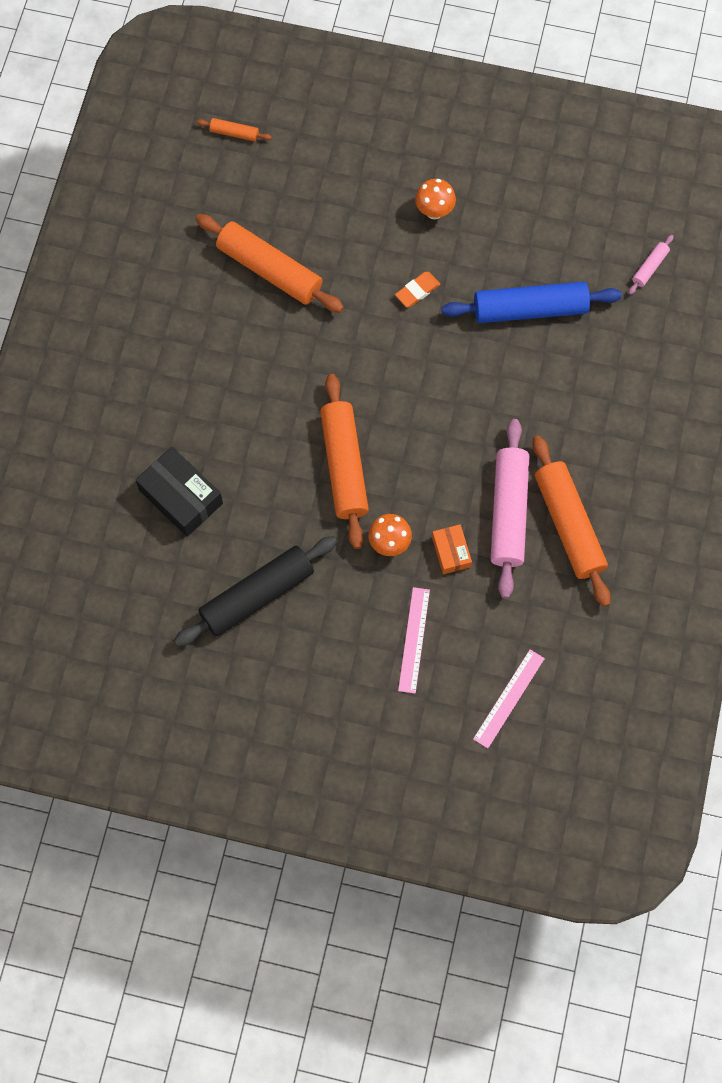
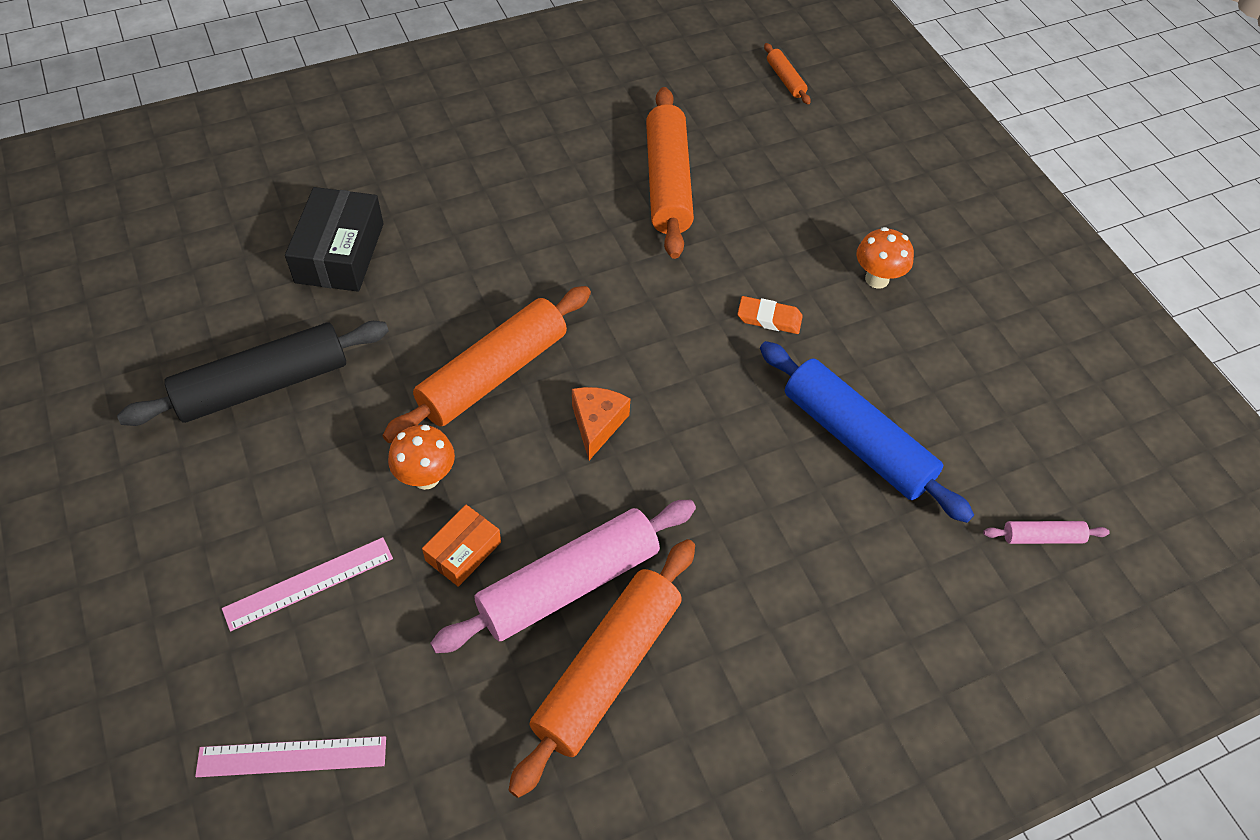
camera: 50 degrees right, 15 degrees down
black rolling pin [174,536,337,647] -> black rolling pin turned 45 degrees counterclockwise [117,321,389,426]
none -> orange cheese [572,387,630,460]

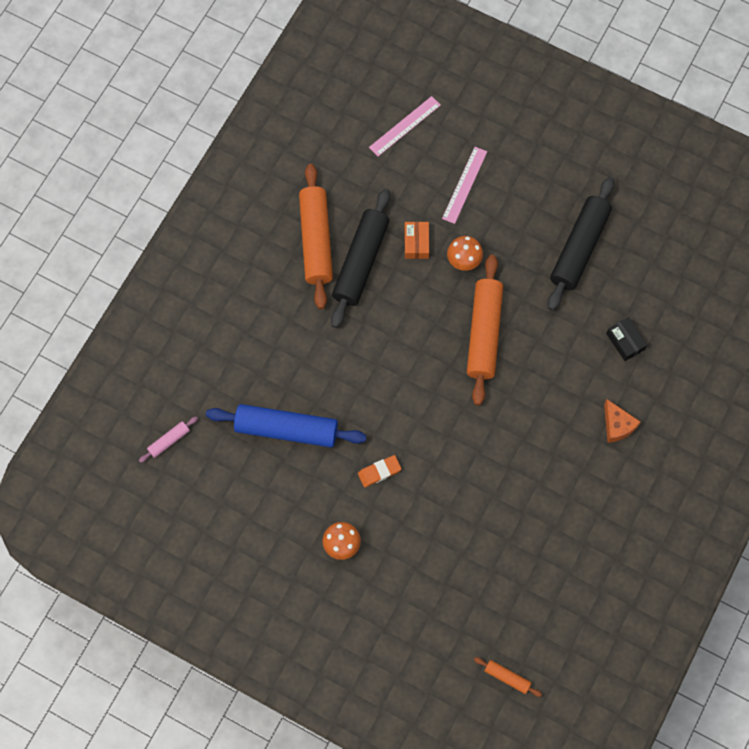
camera: 145 degrees right, 15 degrees up
black box [285,187,384,292] -> black box [606,317,647,361], size x0.58
pink rolling pin [430,500,696,653] -> black rolling pin [331,189,390,328]
orange cheese [572,387,630,460] -> orange cheese moved to [604,399,641,443]
orange rolling pin [646,87,694,259] -> none

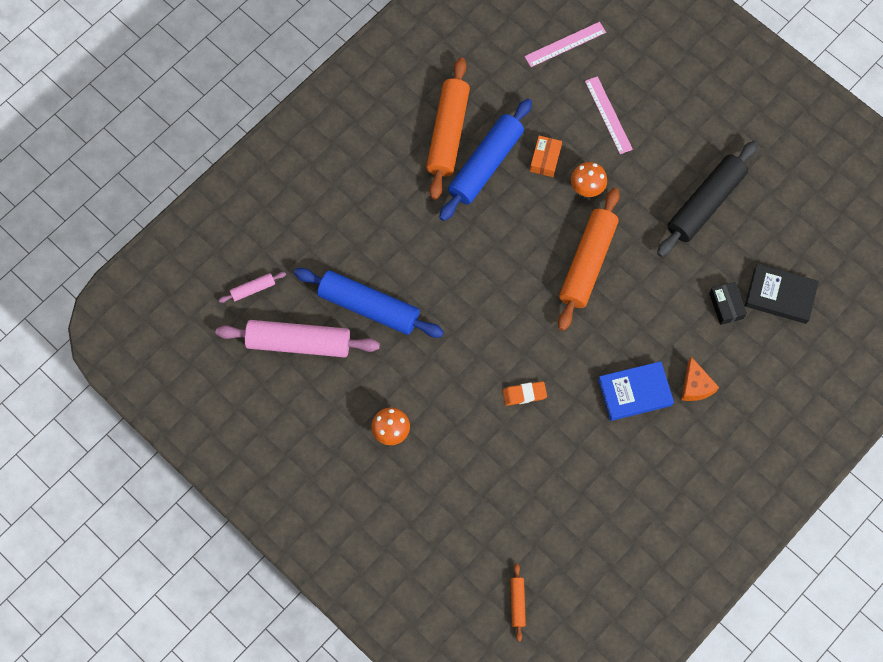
camera: 15 degrees right, 0 degrees up
black rolling pin [331,189,390,328] -> blue rolling pin [439,99,532,221]
orange eraser [358,455,402,487] -> orange eraser moved to [503,381,547,406]
pink ruler [442,147,487,224] -> pink ruler turned 60 degrees counterclockwise [585,76,633,154]
orange rolling pin [474,657,542,697] -> orange rolling pin turned 45 degrees clockwise [511,563,526,642]
none -> pink rolling pin [216,320,380,357]
none -> blue book [598,361,674,421]
none -> black book [745,264,819,324]

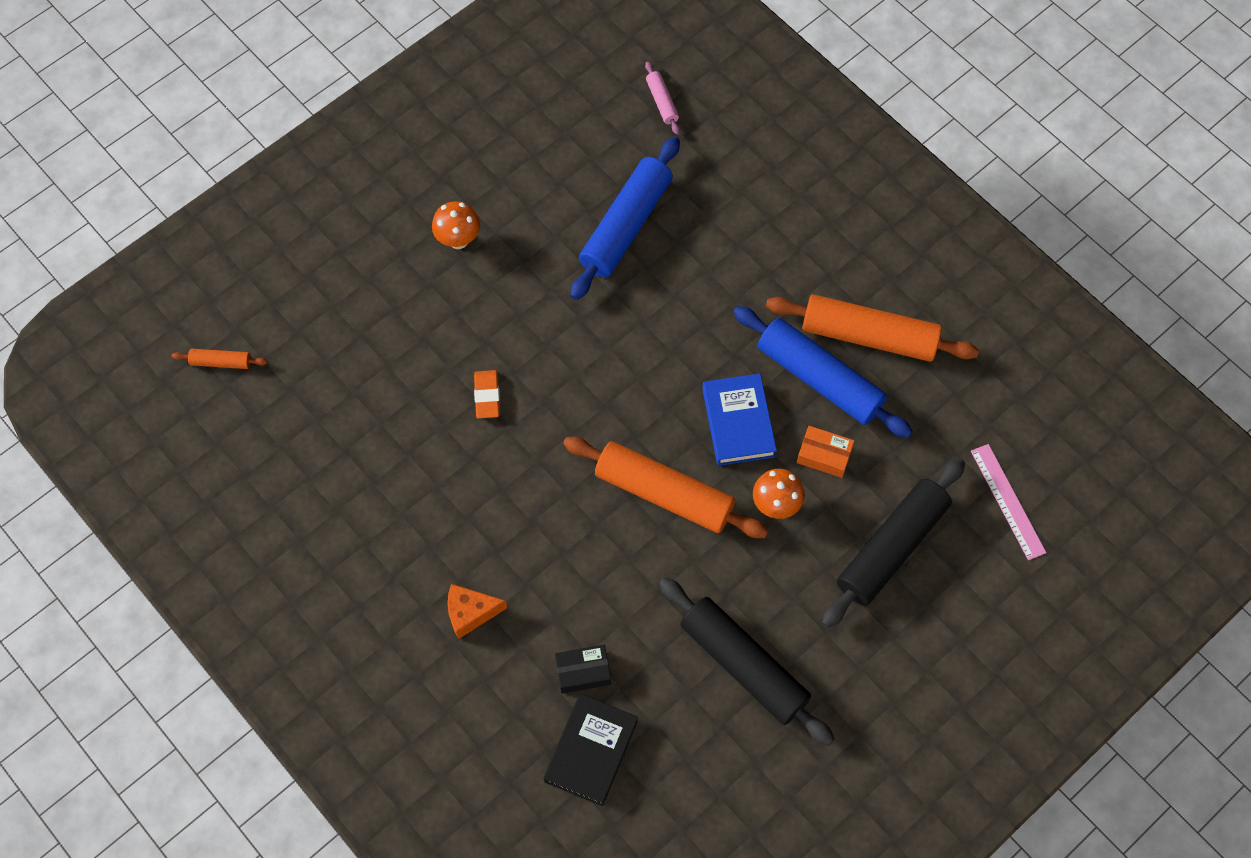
camera: 95 degrees right, 5 degrees down
pink rolling pin [216,320,380,357] -> none
pink ruler [585,76,633,154] -> black rolling pin [822,458,965,628]
blue book [598,361,674,421] -> blue book moved to [702,373,777,466]

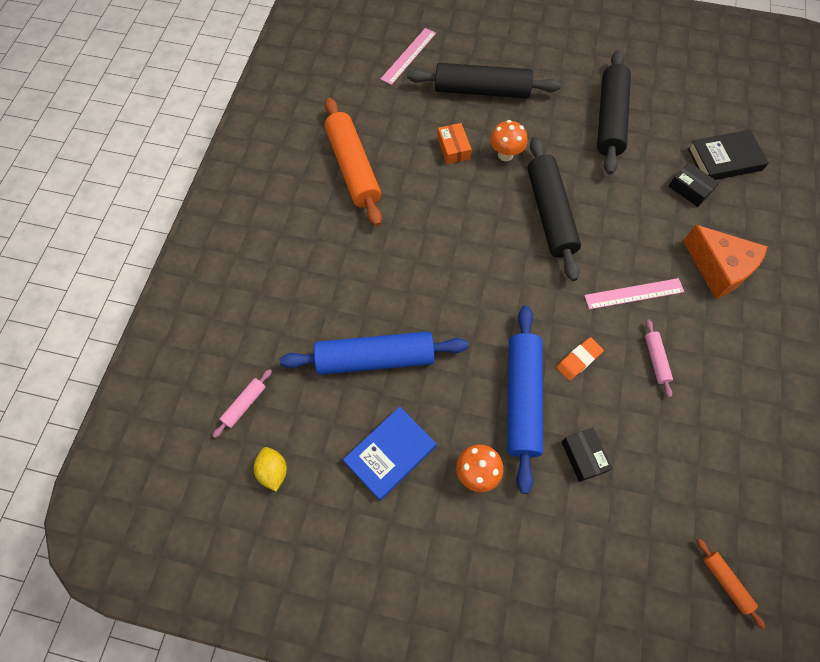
camera: 125 degrees left, 0 degrees up
orange cheese [448,584,507,639] -> orange cheese [683,225,768,299], size x1.60
orange rolling pin [563,437,769,538] -> black rolling pin [528,137,581,281]
blue book [702,373,777,466] -> blue book moved to [343,407,436,501]
blue rolling pin [733,306,913,438] -> blue rolling pin moved to [507,306,543,494]
none -> yellow lemon [254,447,287,491]
none -> black box [561,428,613,482]
none -> pink ruler [584,278,684,309]
none -> pink rolling pin [645,319,673,398]

